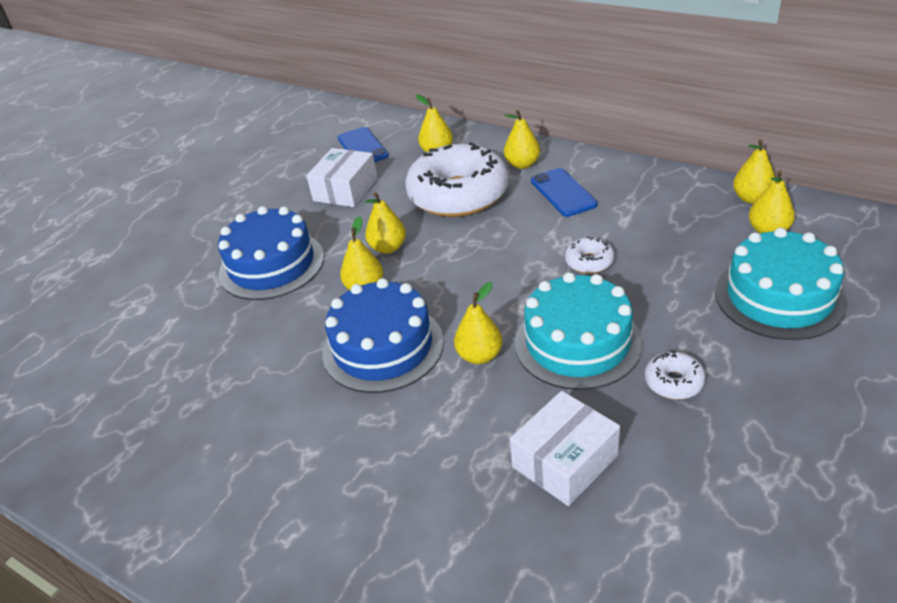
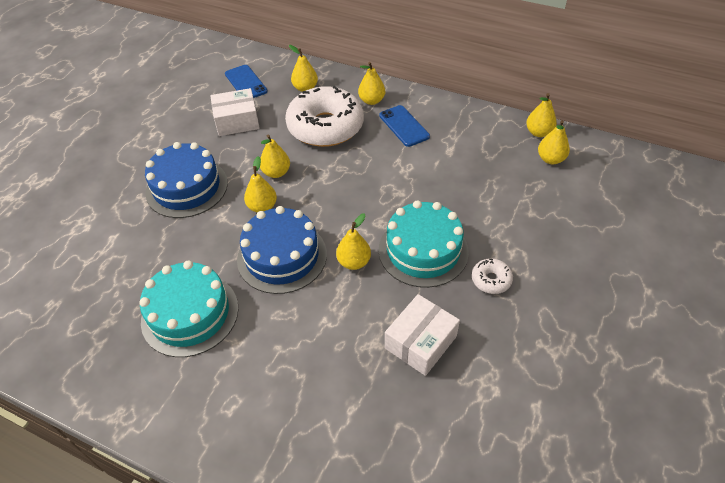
camera: 10 degrees left, 10 degrees up
white box [306,148,378,207] -> white box turned 60 degrees clockwise [210,88,260,136]
white donut [565,237,615,274] -> none
turquoise cake [715,227,848,340] -> turquoise cake moved to [139,261,238,357]

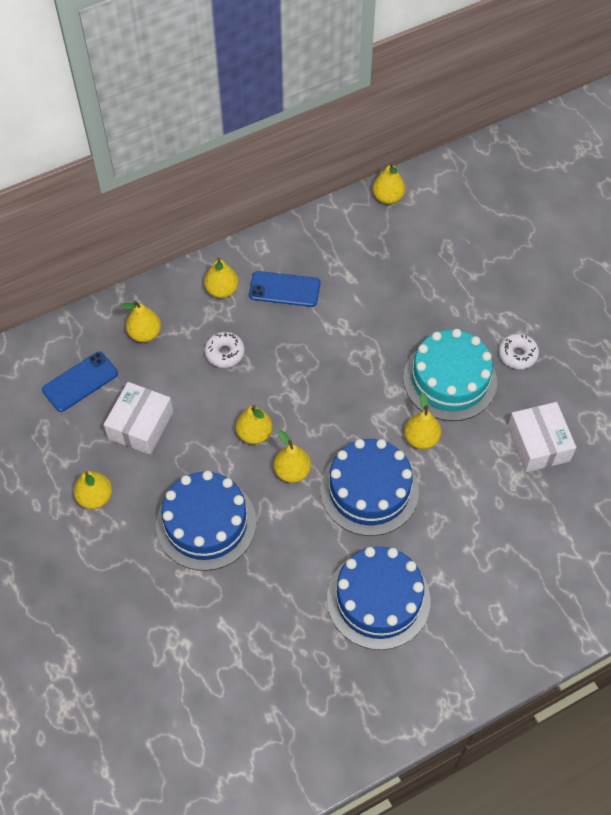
camera: 55 degrees left, 10 degrees up
turquoise cake [139,261,238,357] -> blue cake [327,547,430,650]
blue phone [225,65,268,98] -> blue phone turned 45 degrees counterclockwise [42,352,118,412]
white donut [285,86,364,147] -> white donut [205,332,245,368], size x0.42
yellow pear [538,120,570,164] -> yellow pear moved to [74,471,112,509]

